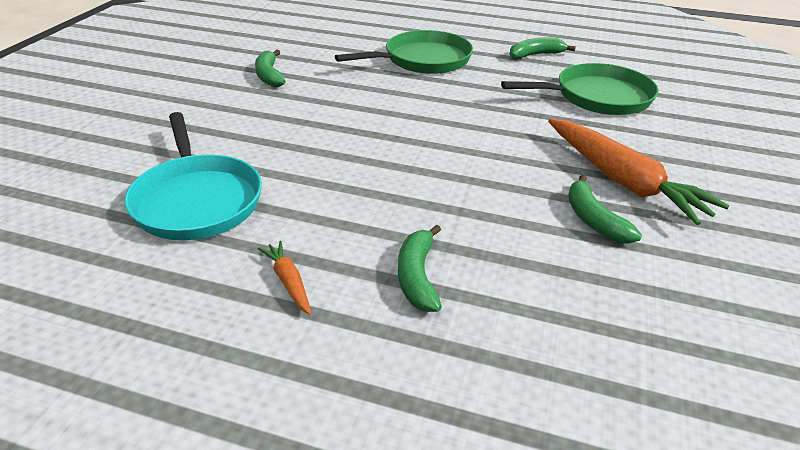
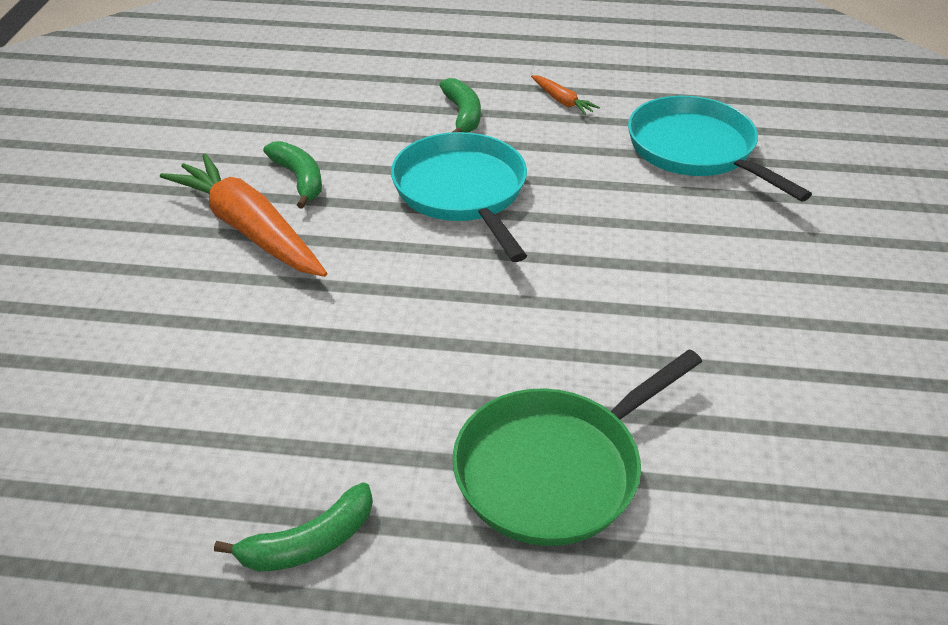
camera: 170 degrees right, 5 degrees up
green banana [255,50,286,87] -> none
green pan [501,63,659,115] -> none
none -> turquoise pan [391,132,527,262]

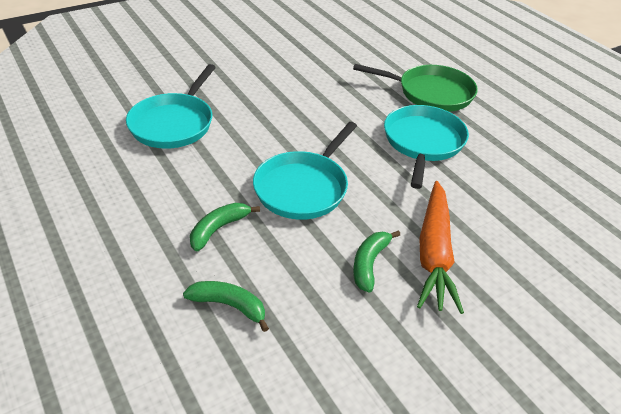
camera: 130 degrees left, 0 degrees up
green banana [214,482,373,572] -> green banana moved to [183,281,269,332]
orange carrot [531,75,600,115] -> none
none -> turquoise pan [384,105,469,189]

